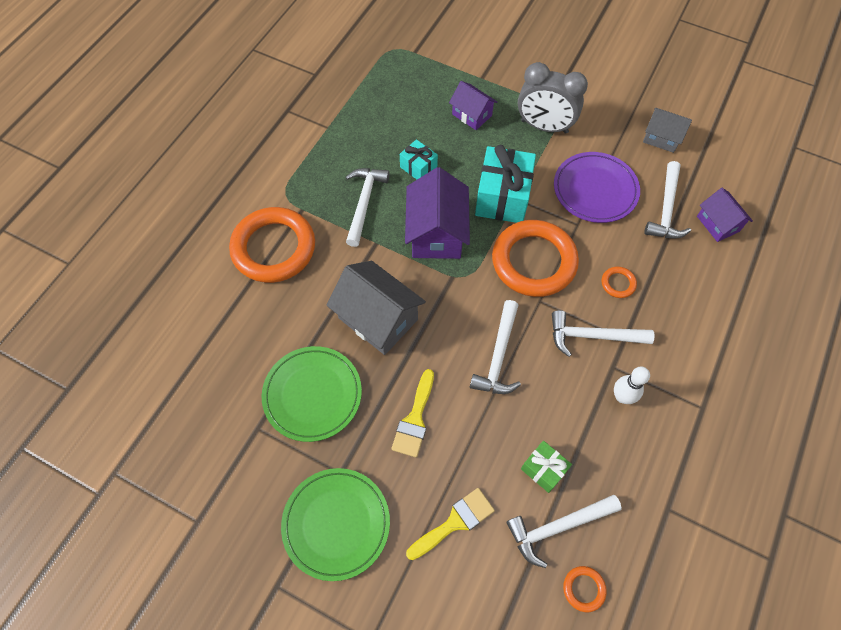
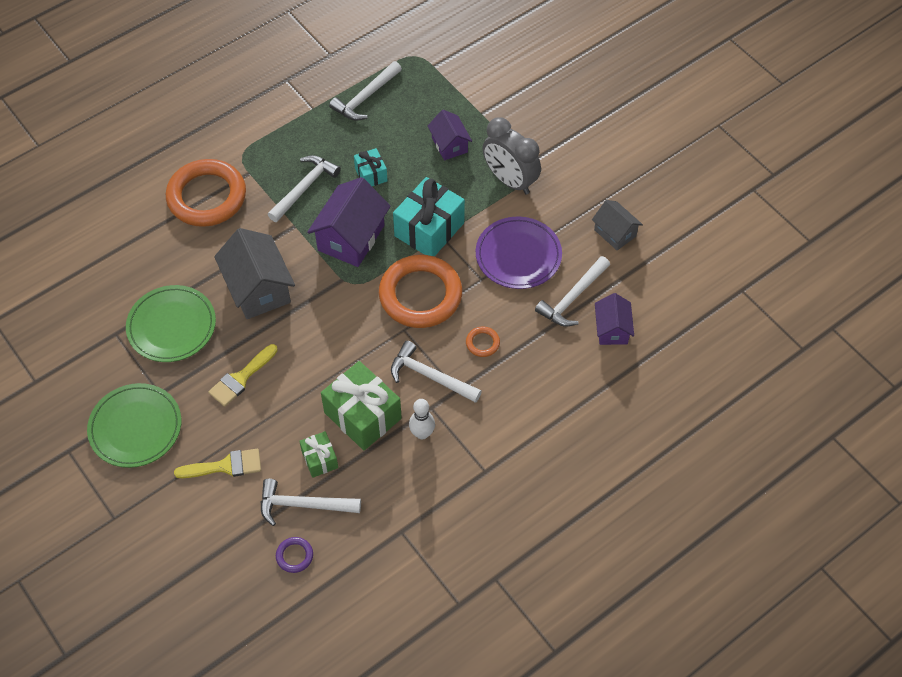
camera: 25 degrees right, 5 degrees down
white hammer [470,300,521,394] -> white hammer moved to [329,61,402,120]
orange ring [563,566,607,612] -> purple ring [276,537,313,573]
none -> green gift [321,361,402,450]

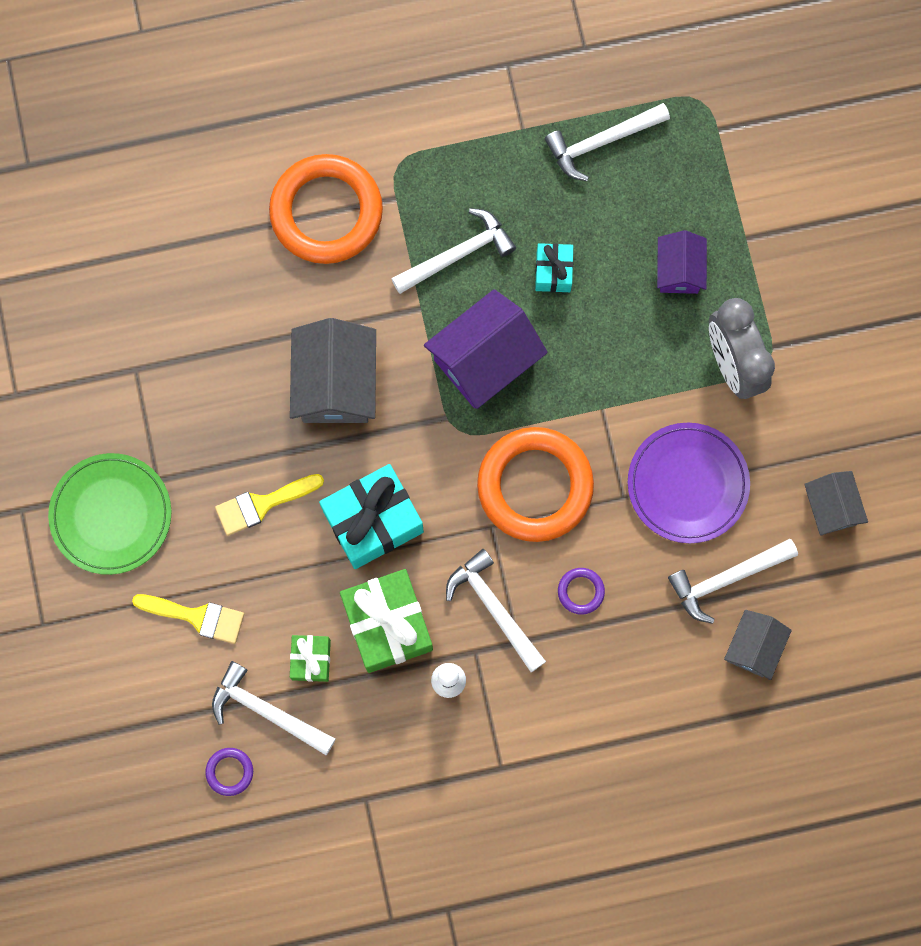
camera: 25 degrees right, 20 degrees up
green plate [126,285,216,362] -> none
turquoise gift [393,177,465,257] -> turquoise gift moved to [319,464,424,569]
orange ring [466,327,500,357] -> purple ring [558,568,605,615]
purple house [595,293,634,345] -> grey house [724,610,792,680]

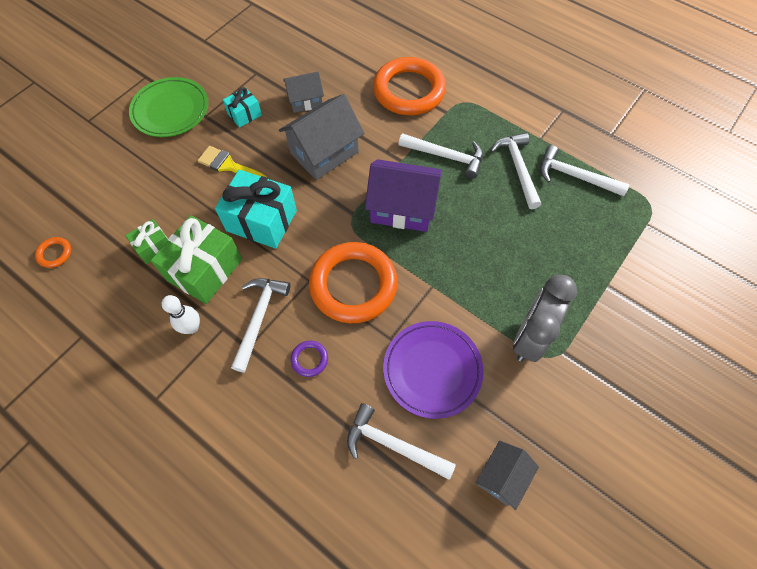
camera: 50 degrees right, 15 degrees down
yellow brush [132,594,244,644] -> none
purple ring [205,748,253,796] -> orange ring [35,237,71,268]
white hammer [212,661,335,755] -> white hammer moved to [491,133,541,209]
turquoise gift [535,243,573,292] -> turquoise gift moved to [223,87,262,128]
purple house [657,230,707,294] -> none
grey house [724,610,792,680] -> grey house moved to [283,72,324,113]

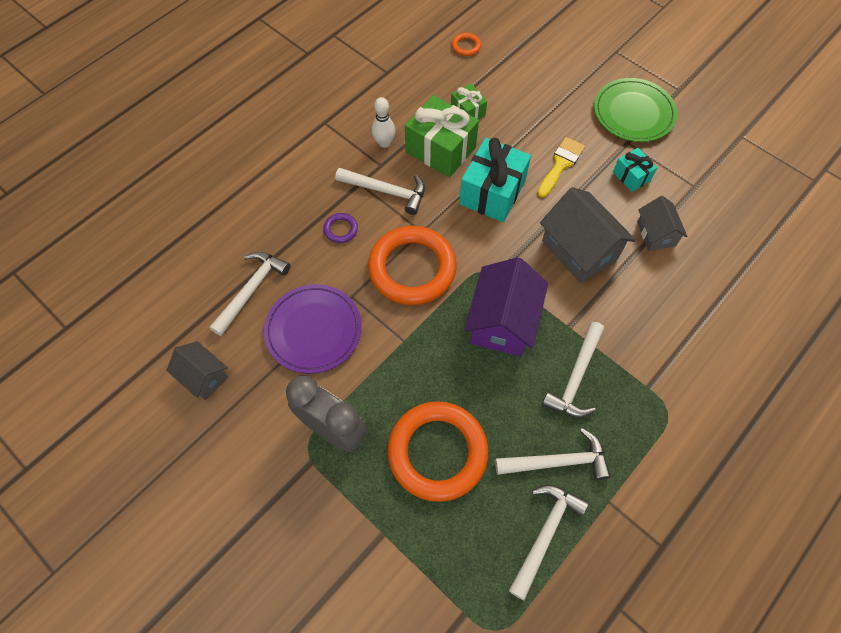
camera: 95 degrees right, 0 degrees up
orange ring [373,57,446,115] -> orange ring moved to [387,401,488,502]

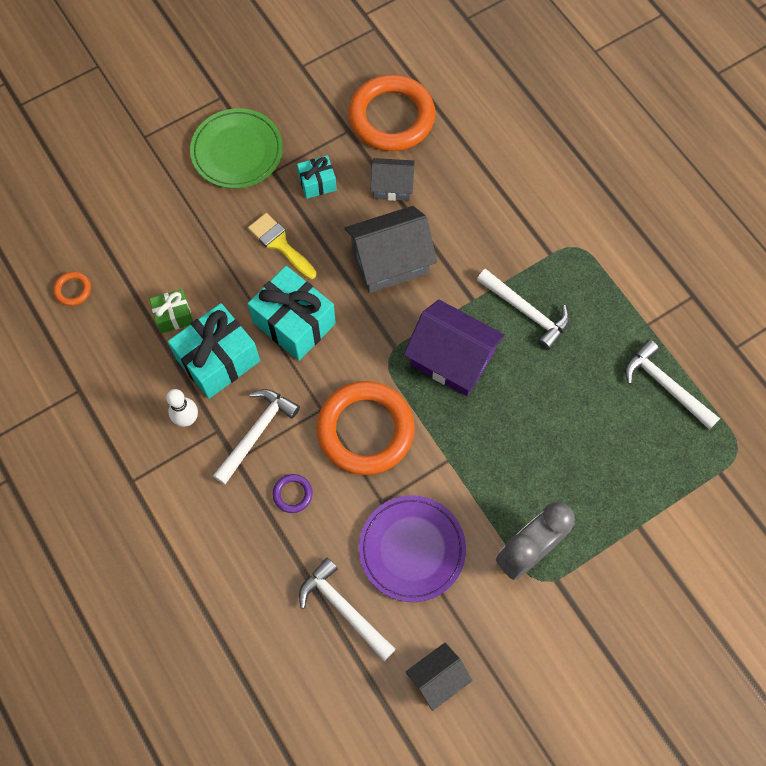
camera: 75 degrees left, 5 degrees up
orange ring [387,401,488,502] -> orange ring moved to [348,74,435,151]
green gift [405,95,479,177] -> turquoise gift [168,303,260,399]
white hammer [495,428,611,480] -> none

